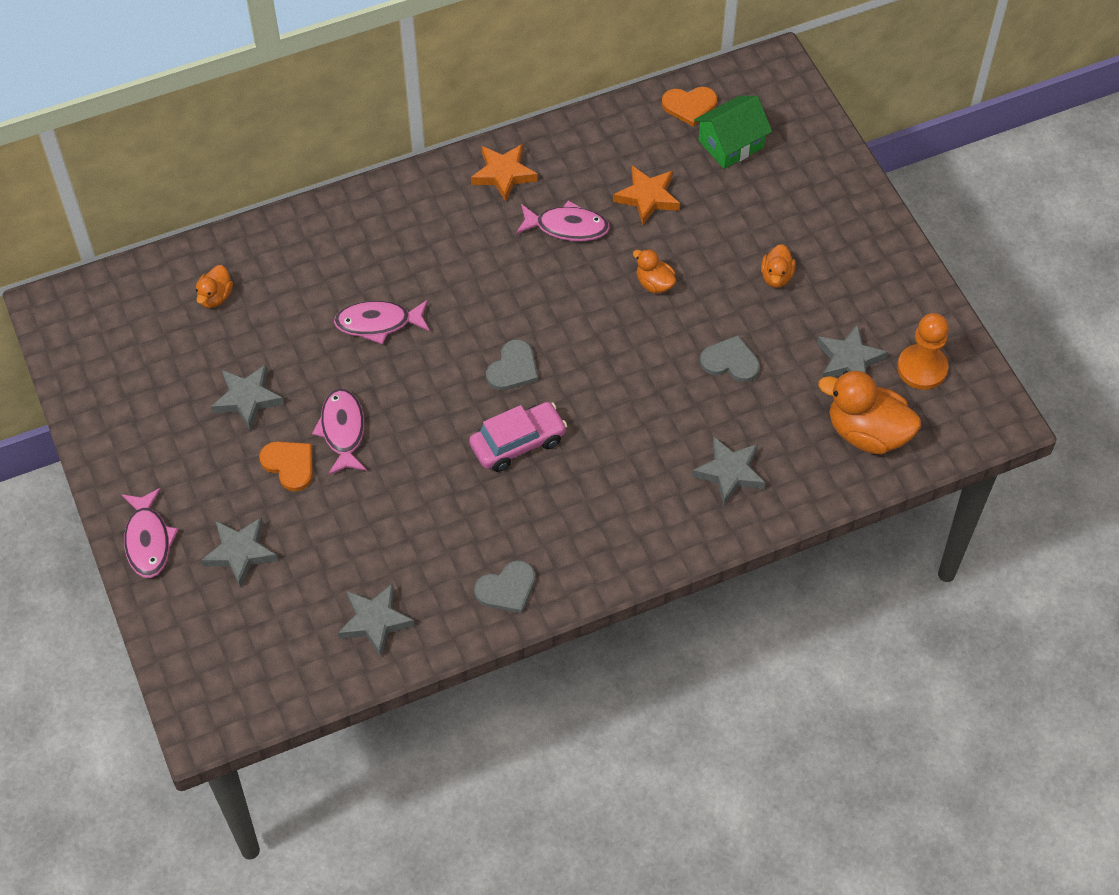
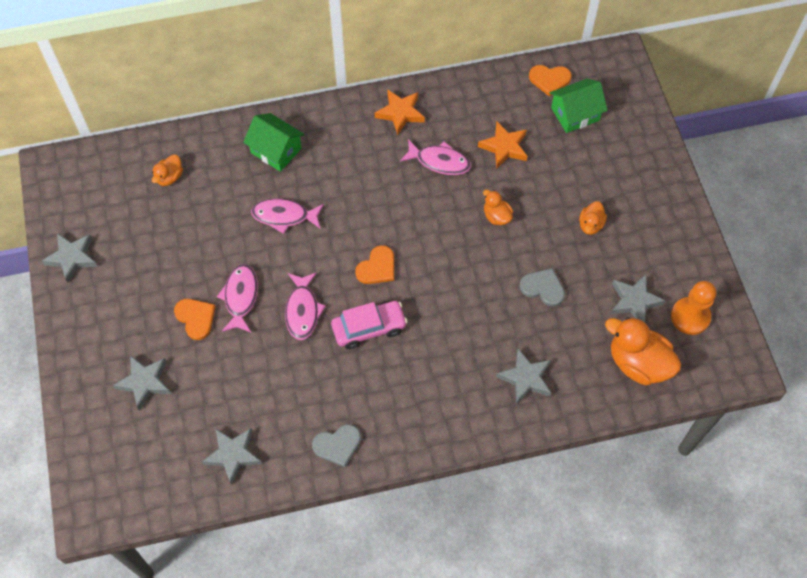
camera: 10 degrees right, 5 degrees up
pink fish [122,488,179,578] -> pink fish moved to [285,272,326,340]
grey star [211,365,284,430] -> grey star moved to [42,233,98,283]
grey heart [486,339,538,390] -> orange heart [355,245,394,284]
none -> green house [243,113,304,172]

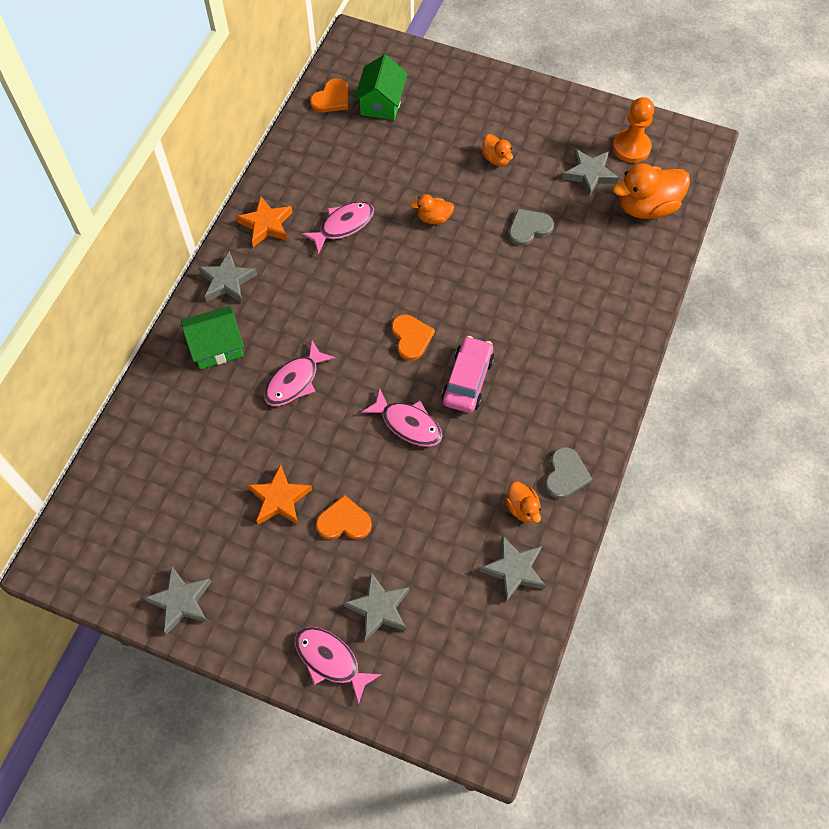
camera: 55 degrees left, 0 degrees up
orange duck [152,155,183,186] -> orange duck moved to [505,482,541,523]
pink fish [217,264,258,332] -> pink fish moved to [295,627,382,704]
orange star [478,122,528,168] -> orange star moved to [247,464,312,525]
grey star [496,349,551,405] -> grey star moved to [198,251,257,303]

